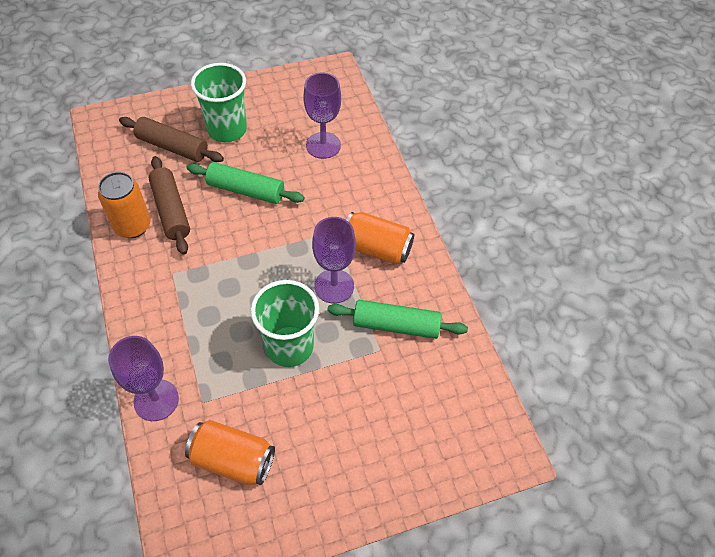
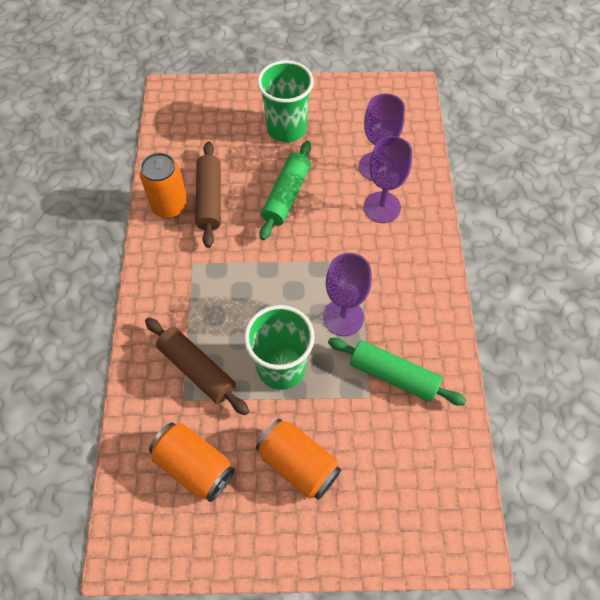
camera: 20 degrees right, 5 degrees up
purple goblet [108,336,179,421] -> purple goblet moved to [363,136,412,223]
brown rolling pin [119,117,224,162] -> brown rolling pin moved to [145,317,249,415]
green rolling pin [187,162,304,204] -> green rolling pin turned 75 degrees clockwise [260,141,311,240]
orange can [347,212,414,265] -> orange can moved to [256,419,341,500]

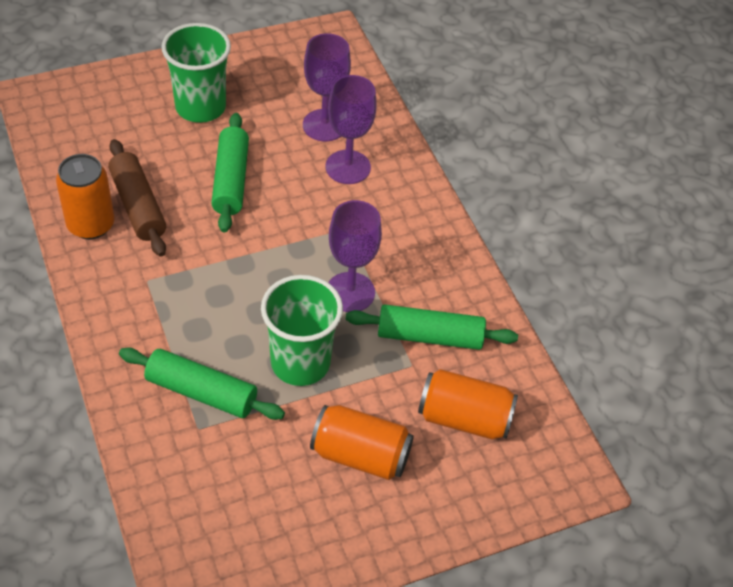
camera: 25 degrees left, 10 degrees down
brown rolling pin [145,317,249,415] -> green rolling pin [119,347,285,420]
orange can [149,423,235,502] -> orange can moved to [418,369,518,439]

